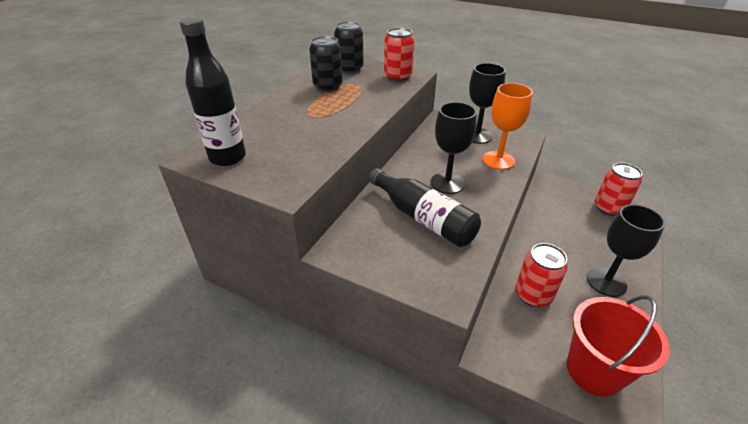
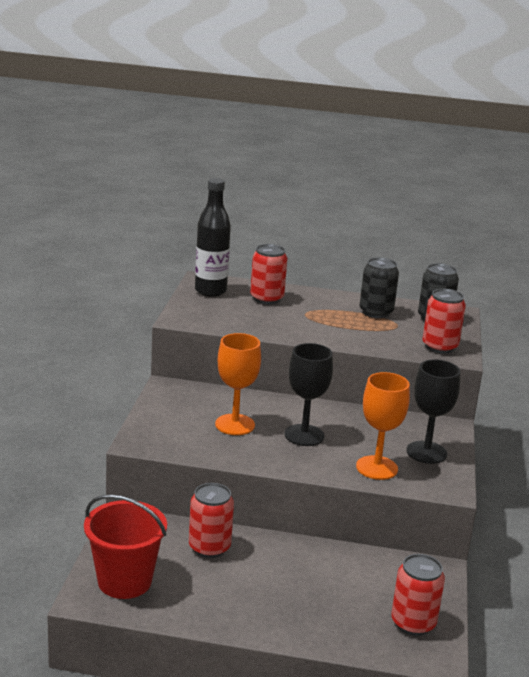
camera: 70 degrees right, 15 degrees down
black bottle [369,168,481,247] -> orange goblet [215,333,261,435]
black goblet [587,204,665,297] -> none
none -> red can [250,244,287,304]

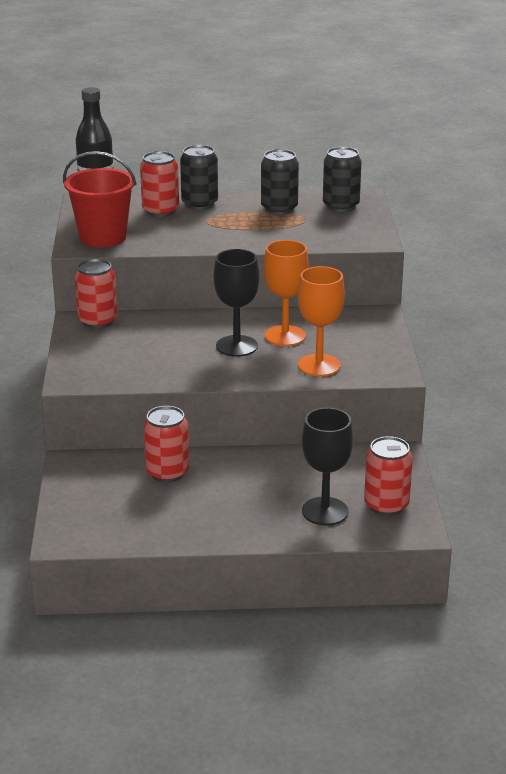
camera: 10 degrees left, 5 degrees up
red bucket [84,494,167,599] -> red bucket moved to [63,151,137,248]
orange goblet [215,333,261,435] -> orange goblet moved to [264,240,309,346]
black goblet [406,359,460,464] -> black goblet moved to [302,408,353,525]
red can [422,289,466,353] -> red can moved to [75,259,118,329]
none -> black can [180,145,218,210]

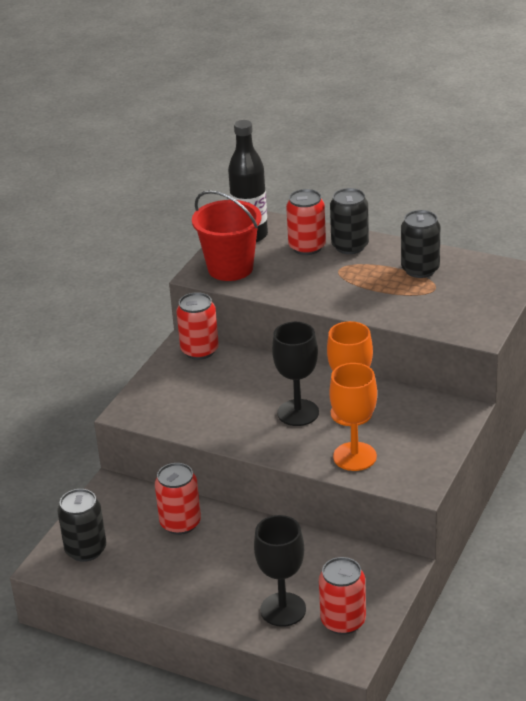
camera: 30 degrees right, 5 degrees up
black can [323,147,362,212] -> black can moved to [57,489,106,562]

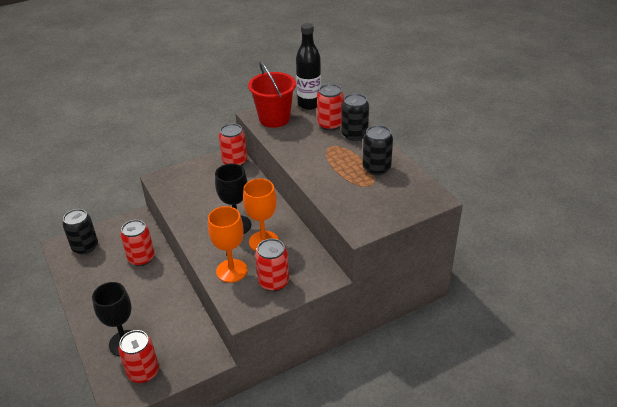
camera: 35 degrees right, 5 degrees up
none -> red can [255,238,289,291]

